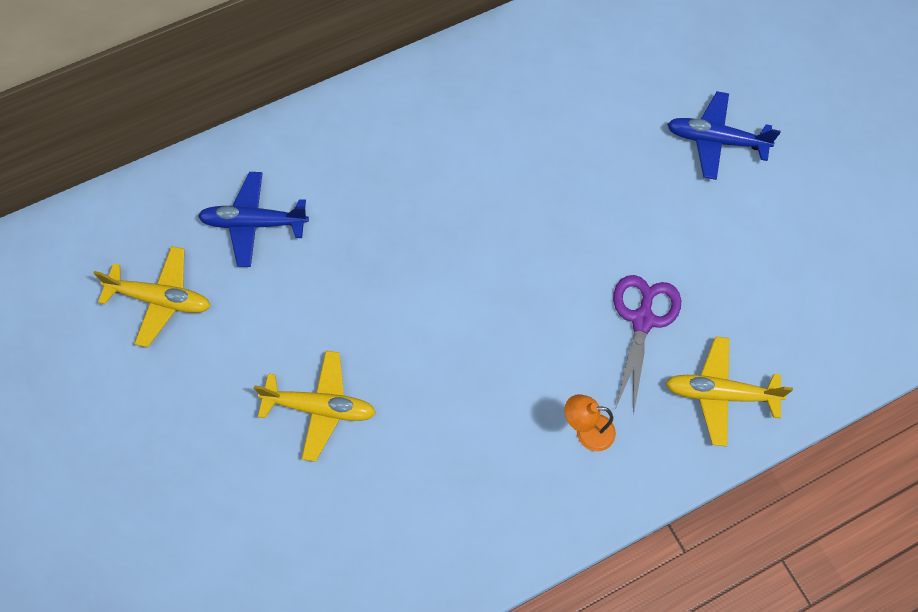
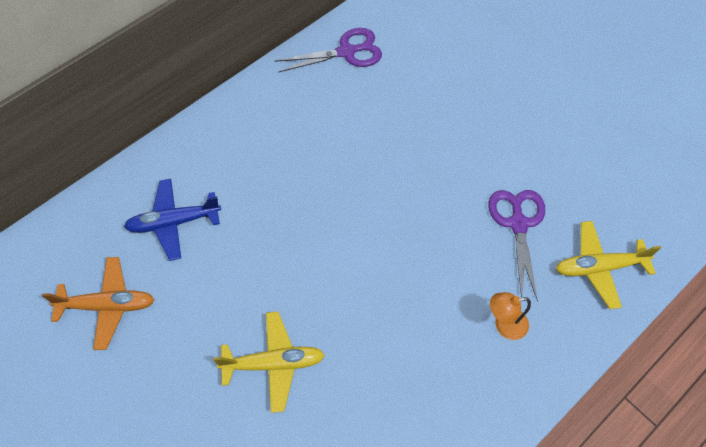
camera: 15 degrees left, 5 degrees down
yellow plane [93,246,211,347] -> orange plane [42,257,154,350]
blue plane [667,91,781,180] -> none
none -> purple scissors [275,28,382,73]

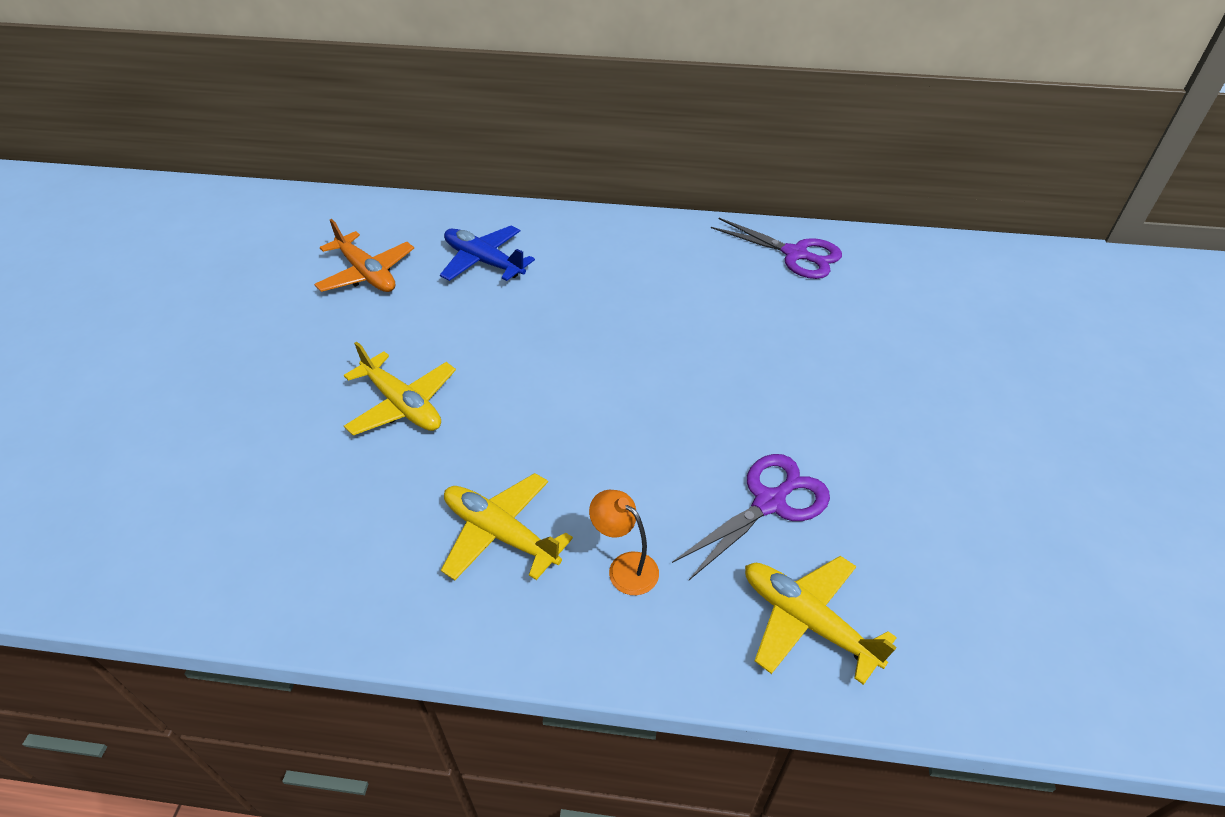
camera: 50 degrees right, 15 degrees down
none -> yellow plane [441,473,573,580]

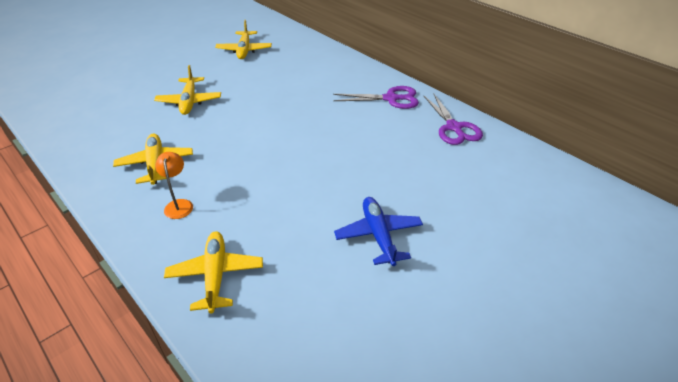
camera: 40 degrees right, 5 degrees down
orange plane [314,219,414,292] -> yellow plane [215,20,272,59]
blue plane [440,226,535,281] -> blue plane moved to [334,197,423,266]
purple scissors [672,454,830,580] -> purple scissors moved to [333,86,419,109]

